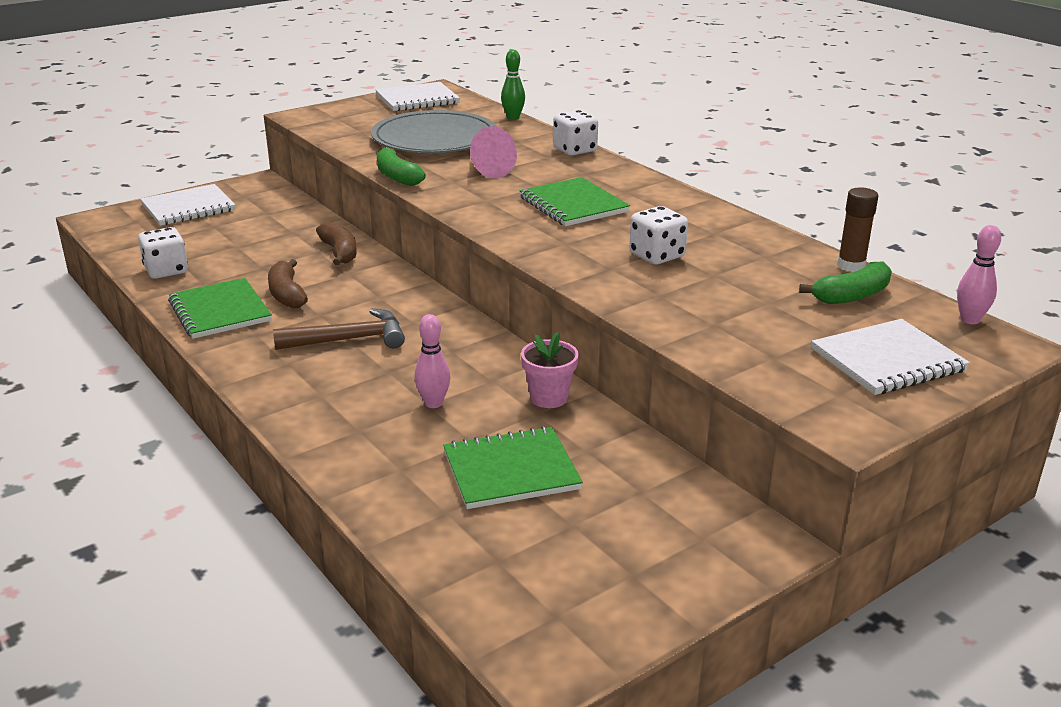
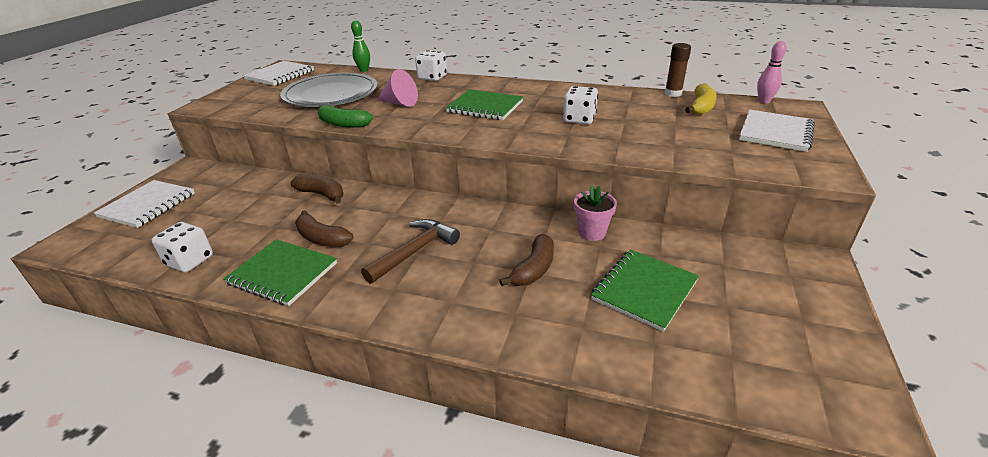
camera: 35 degrees left, 5 degrees up
pink bowling pin [414,314,450,408] -> brown banana [499,234,554,286]
green banana [799,261,892,304] -> yellow banana [685,83,717,115]

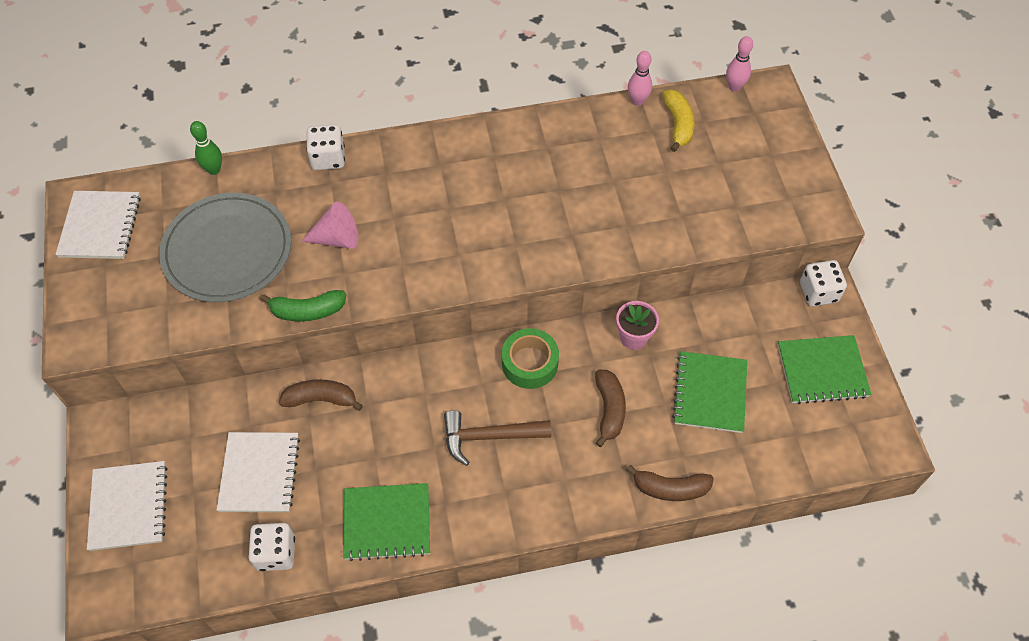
camera: 30 degrees left, 25 degrees up
brown banana [295,210,353,247] -> brown banana moved to [626,465,714,501]
brown hammer [361,219,460,284] -> brown hammer turned 105 degrees counterclockwise [444,410,551,466]
green notebook [446,89,523,120] -> green notebook moved to [778,335,871,404]
white dice [563,86,598,125] -> white dice moved to [800,260,847,306]
brown glue stick [665,43,691,97] -> pink bowling pin [628,51,652,106]
white notebook [739,110,815,152] -> white notebook moved to [217,432,300,512]
none -> green tape [502,328,559,389]

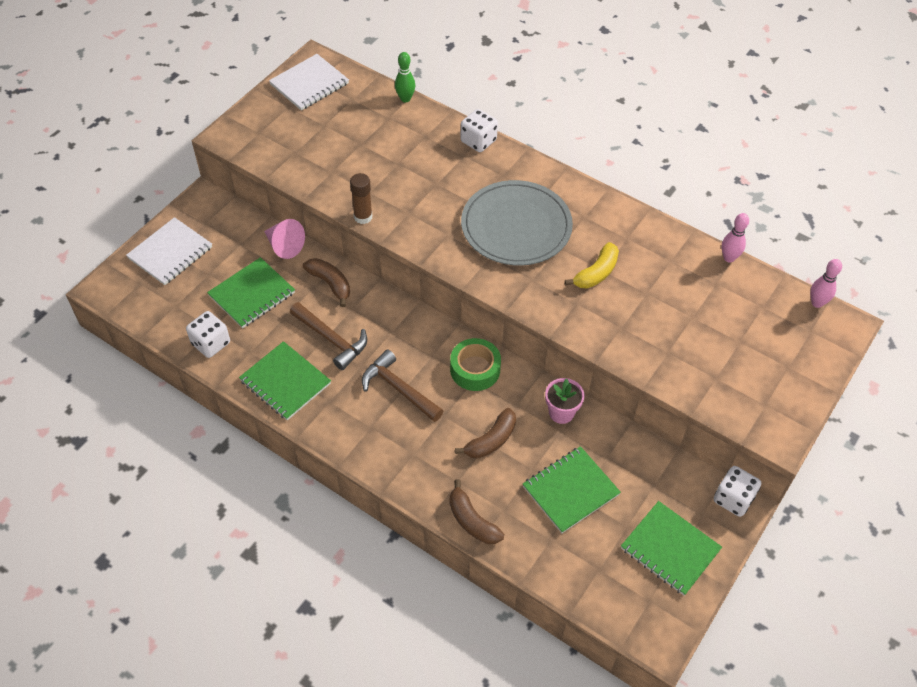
camera: 45 degrees right, 5 degrees down
grey plate [159,193,291,302] -> grey plate moved to [461,180,573,266]
white notebook [217,432,300,512] -> green notebook [207,257,295,328]
green banana [260,290,346,322] -> brown glue stick [350,173,372,224]
pink cone [301,202,358,249] -> pink cone moved to [264,219,305,259]
yellow banana [662,90,695,152] -> yellow banana moved to [565,242,619,288]
none -> brown hammer [290,302,367,370]

